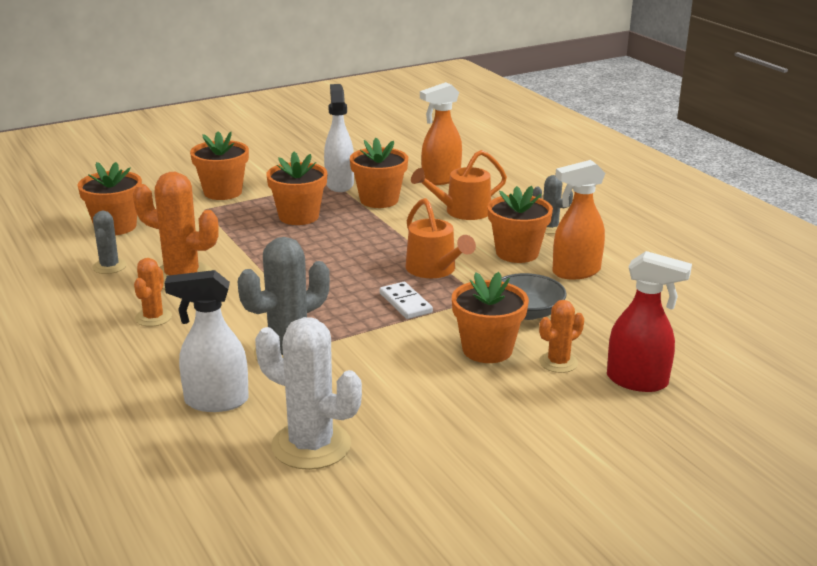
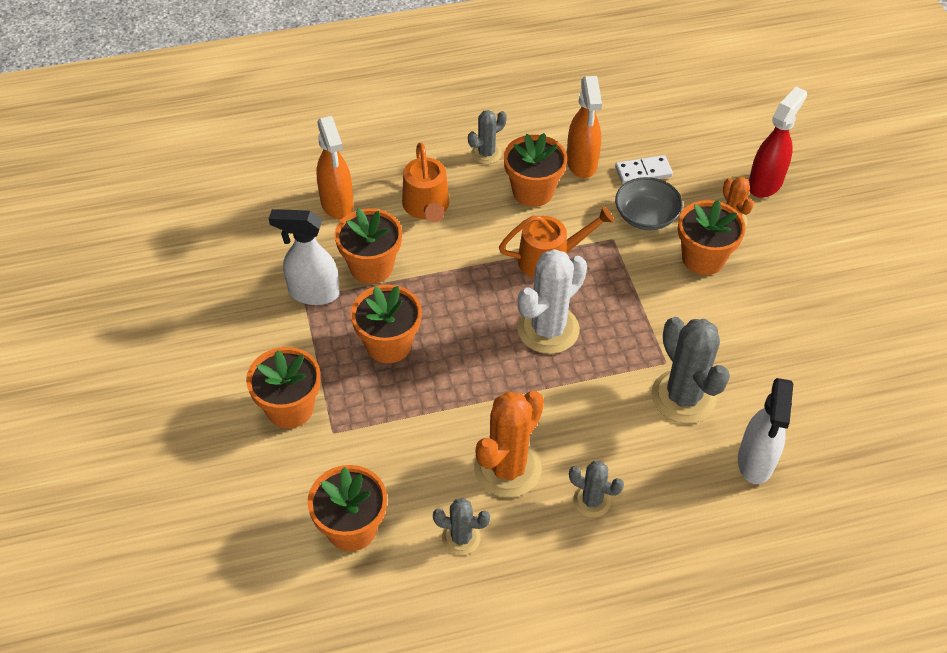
camera: 75 degrees left, 25 degrees up
orange cactus [134,258,172,327] -> grey cactus [569,461,624,518]
white cactus [255,317,362,470] -> white cactus moved to [517,249,587,354]
white domino [380,282,433,319] -> white domino moved to [615,155,673,184]

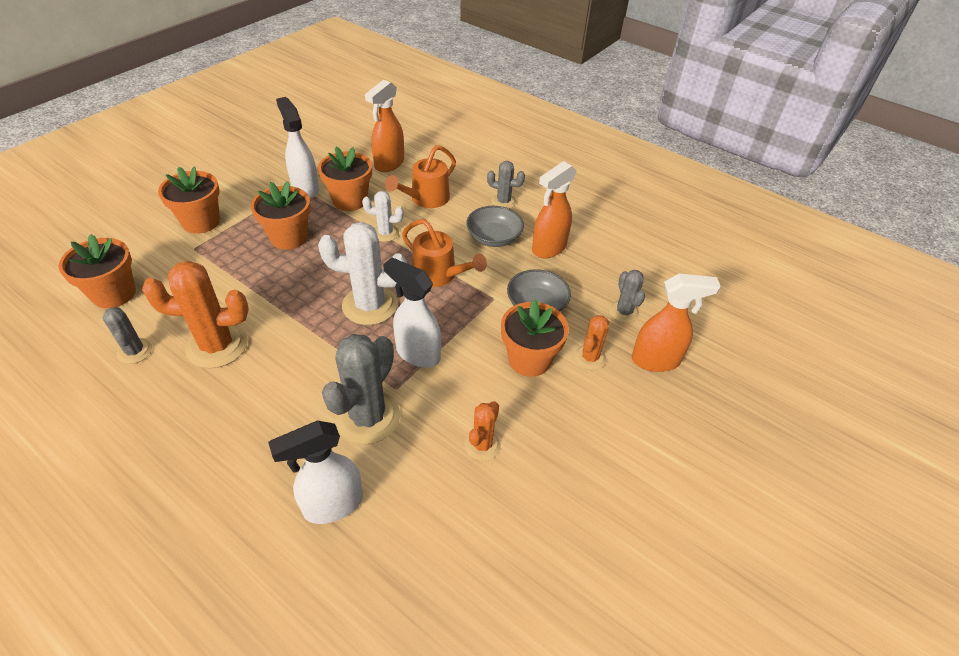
camera: 50 degrees right, 5 degrees down
orange flower pot [504,133,567,207] -> grey bowl [466,206,524,247]
grey cactus [569,461,624,518] -> grey cactus moved to [609,270,645,323]
white domino [615,155,673,184] -> none
red spray bottle [749,87,807,198] -> orange spray bottle [632,274,721,372]
none -> white cactus [362,191,404,242]
none -> white spray bottle [383,258,441,368]
none -> orange cactus [464,401,501,461]

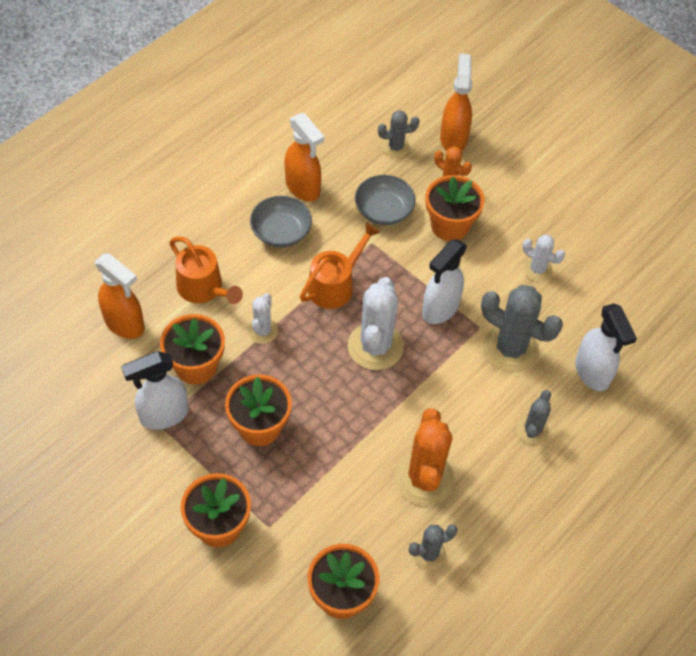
camera: 85 degrees left, 10 degrees up
orange cactus [464,401,501,461] -> white cactus [522,234,565,282]
grey cactus [487,161,525,209] -> grey cactus moved to [517,390,551,445]

